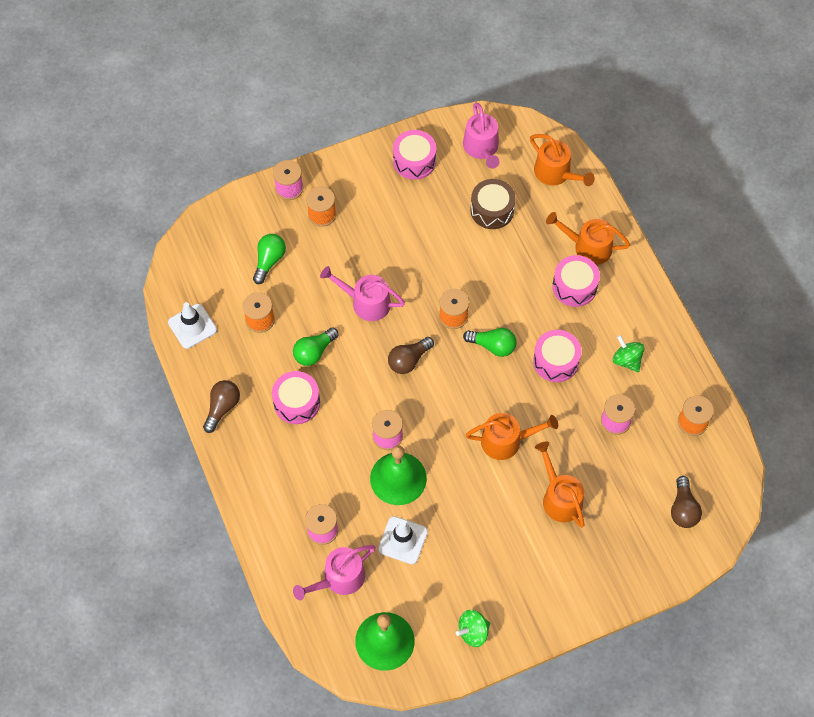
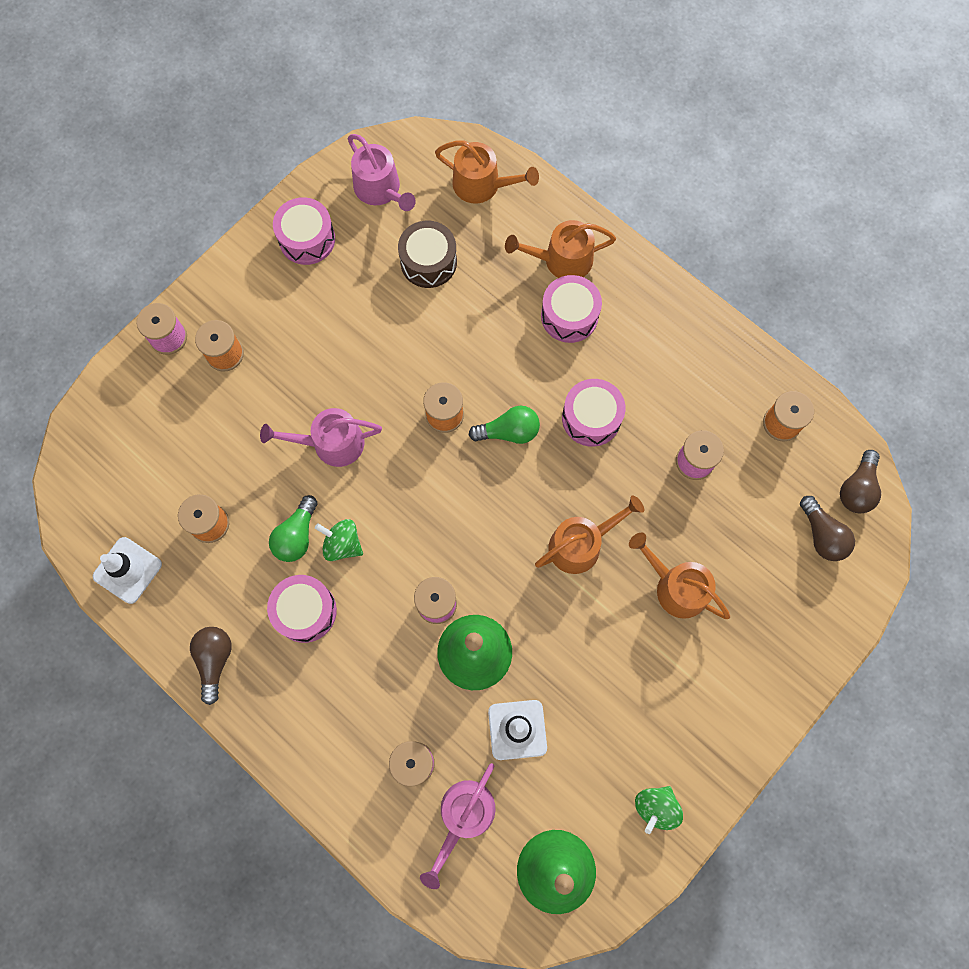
camera: 25 degrees left, 10 degrees up
green light bulb [253,234,286,284] -> none
brown light bulb [388,337,434,374] -> brown light bulb moved to [840,450,881,513]
green spinning top [613,335,644,372] -> green spinning top moved to [315,519,363,561]

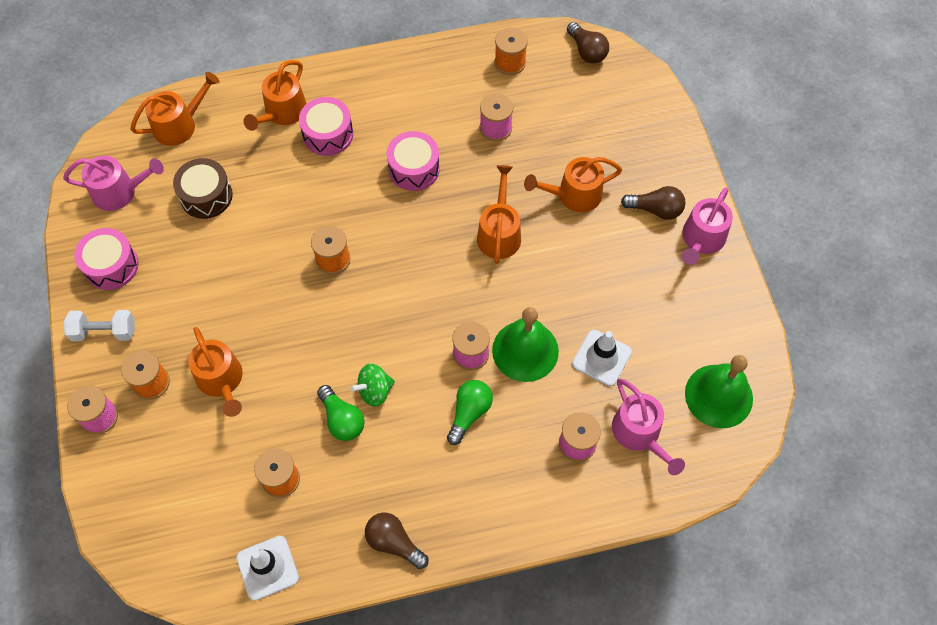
camera: 55 degrees left, 10 degrees down
pink watering can [260,408,382,467] -> pink watering can moved to [682,187,733,265]
pink drum [267,575,337,643] -> none
green light bulb [469,406,540,444] -> green light bulb moved to [447,380,493,445]
green spinning top [635,786,683,834] -> none
brown light bulb [800,496,855,561] -> brown light bulb moved to [621,186,685,220]
none -> white dumbbell [64,310,135,342]
none -> orange watering can [188,327,243,417]

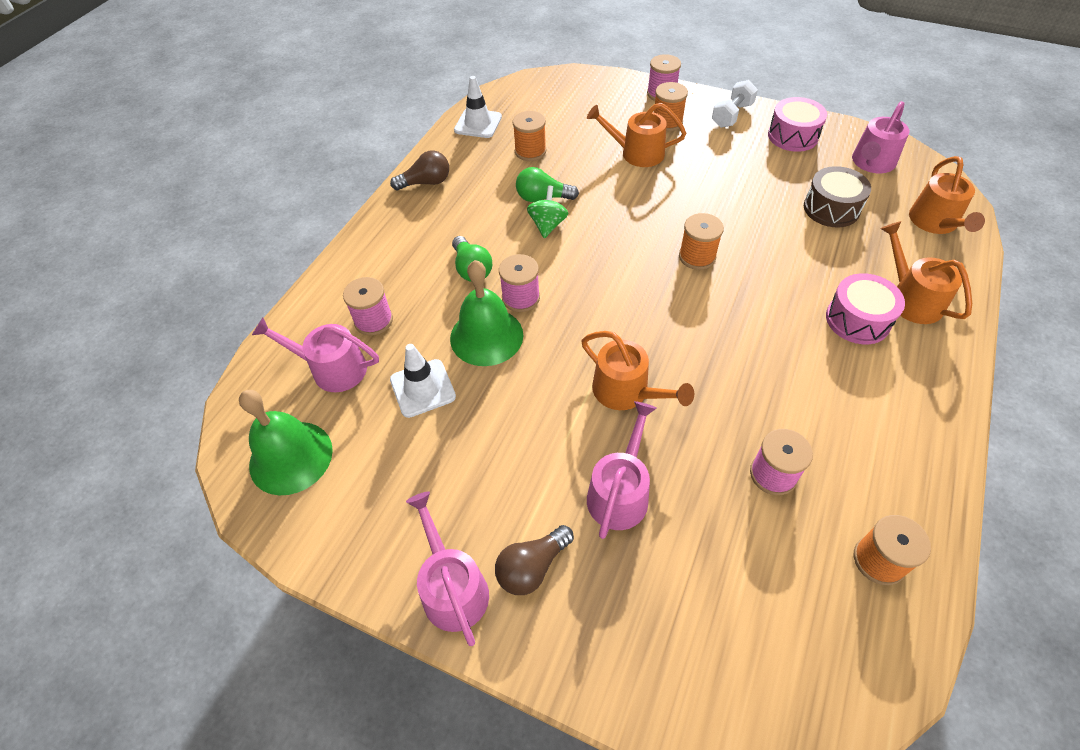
camera: 130 degrees right, 10 degrees down
pink drum [387,131,440,191] -> none
orange watering can [524,157,622,212] -> pink watering can [587,401,657,539]
brown light bulb [567,22,609,64] -> none

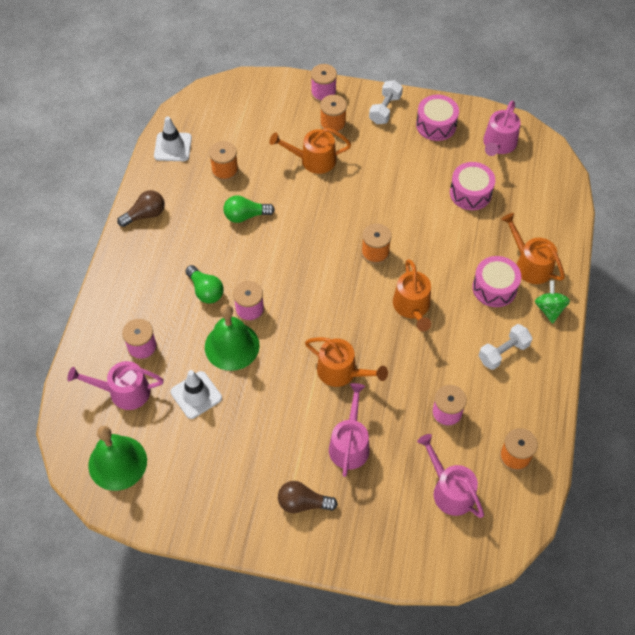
camera: 15 degrees left, 5 degrees up
pink watering can [406,492,489,646] -> pink watering can moved to [417,434,484,518]
brown light bulb [495,525,574,595] -> brown light bulb turned 60 degrees clockwise [278,481,338,513]
green spinning top [527,185,568,238] -> green spinning top moved to [535,280,570,324]
brown drum [804,166,871,227] -> pink drum [450,162,495,210]
orange watering can [909,156,985,234] -> orange watering can moved to [393,259,431,331]
none -> white dumbbell [479,324,532,370]

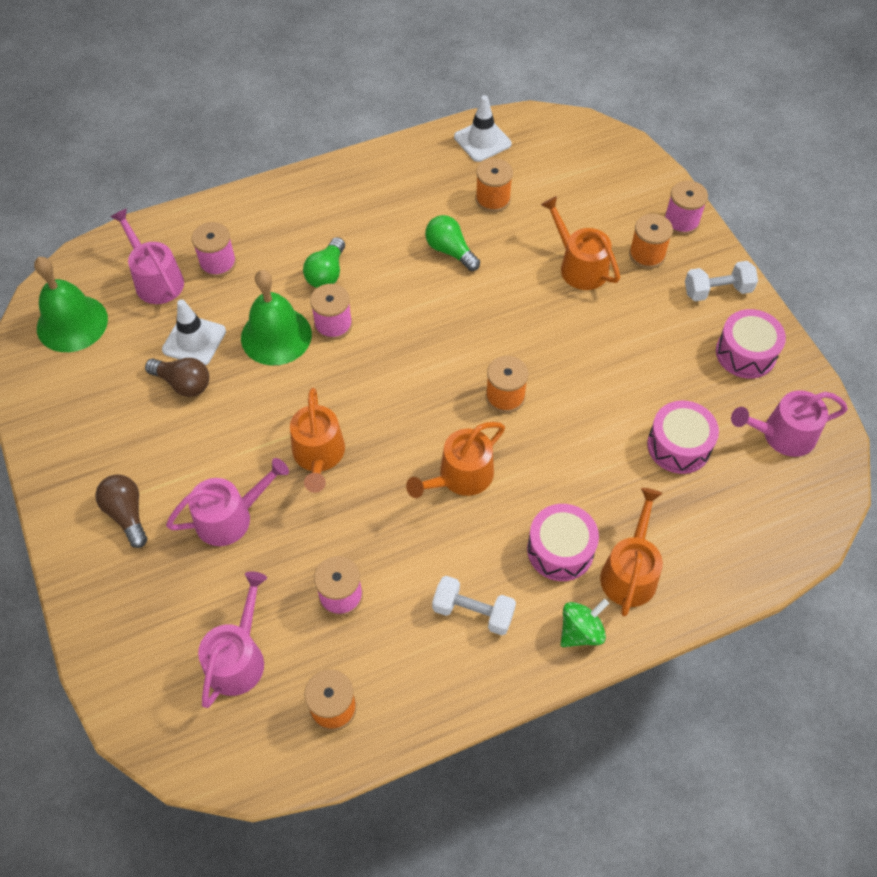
camera: 55 degrees right, 0 degrees up
brown light bulb [117,190,165,227] -> brown light bulb moved to [145,358,209,397]

